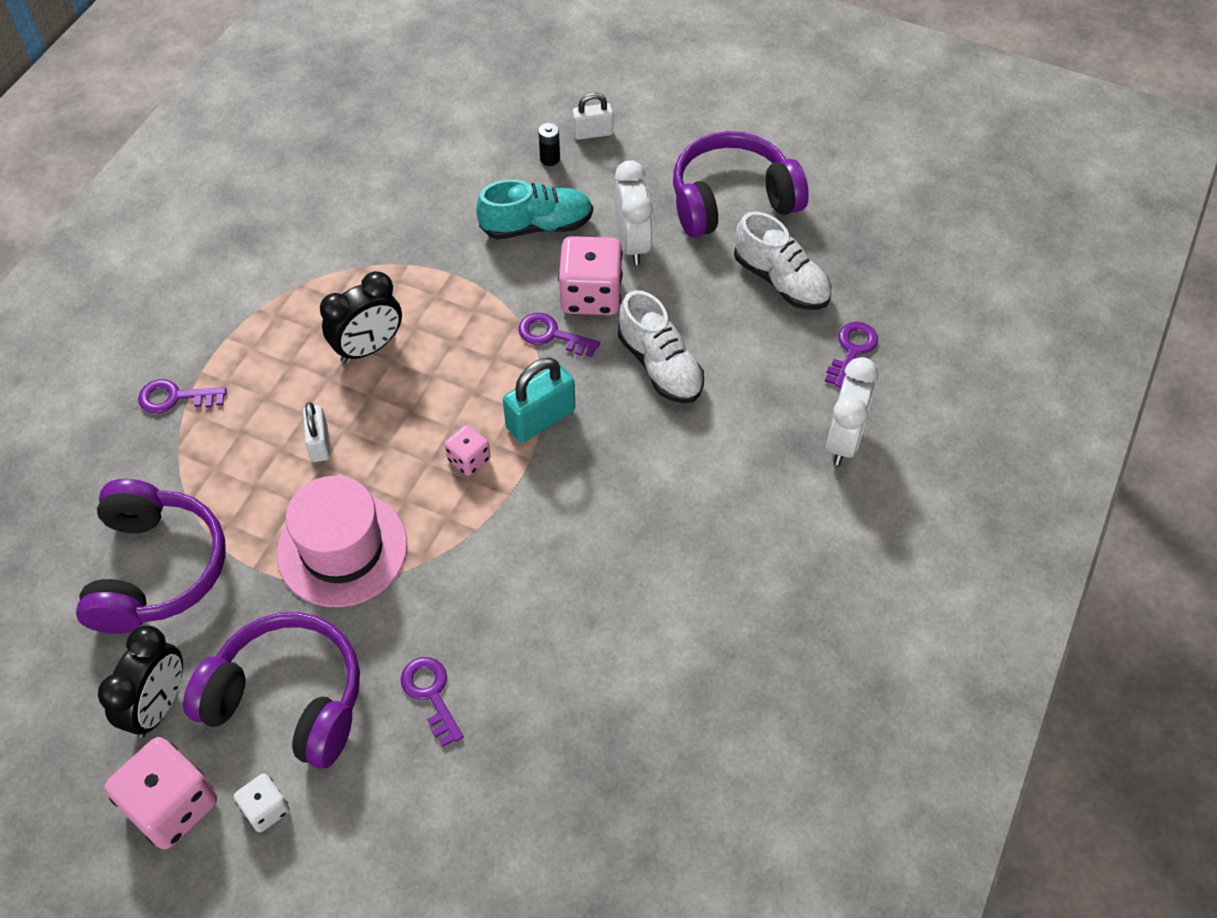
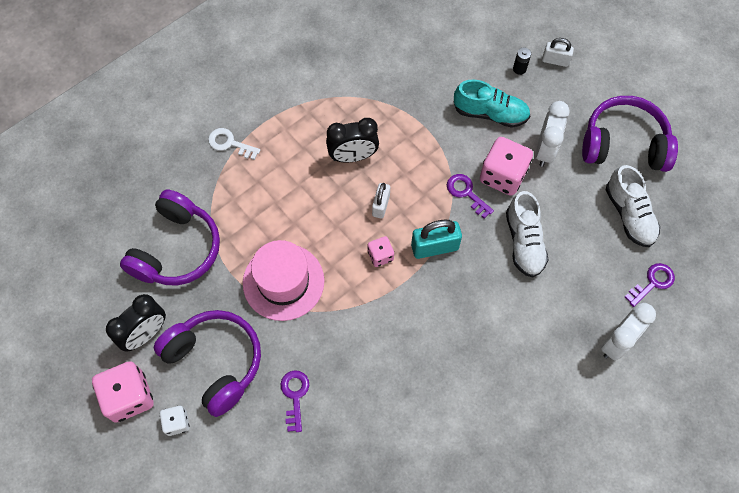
camera: 25 degrees right, 10 degrees up
purple key [138,379,227,414] -> white key [208,128,260,160]
white padlock [303,402,330,462] -> white padlock moved to [372,183,390,219]

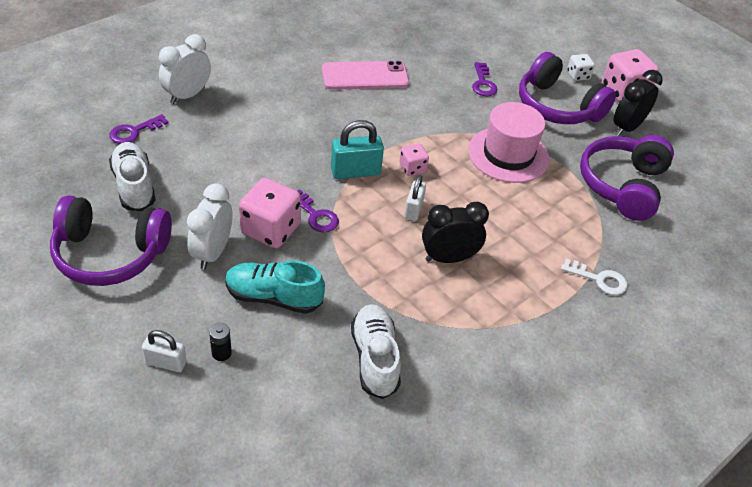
camera: 175 degrees right, 20 degrees down
white shoe [506,191,549,278] -> white shoe moved to [351,304,401,399]
none -> pink phone [322,61,409,90]

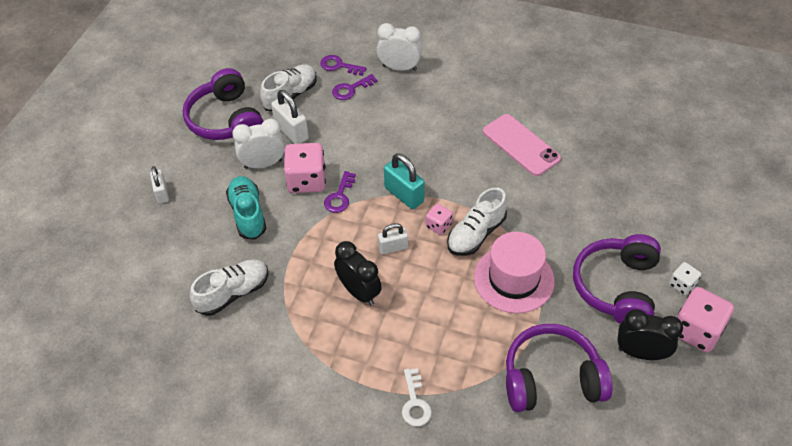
camera: 65 degrees right, 5 degrees up
black battery [209,323,232,361] -> none
purple key [472,62,497,96] -> purple key moved to [332,74,377,100]
none -> white padlock [271,90,309,144]
none -> white shoe [447,187,507,256]

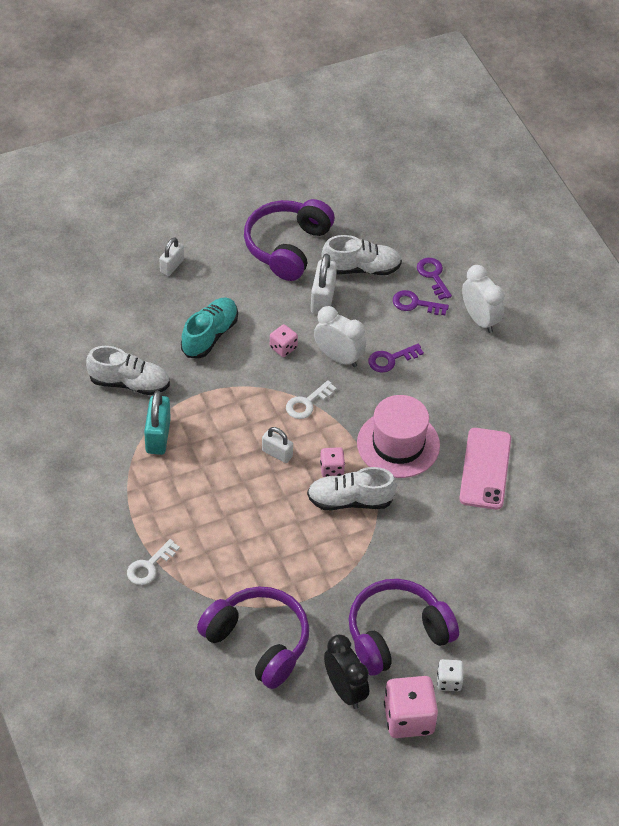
camera: 45 degrees right, 0 degrees up
white clock [232,119,285,169] -> white clock moved to [314,306,366,367]
pink dice [284,143,326,193] -> pink dice [270,324,298,357], size x0.53
purple key [324,171,356,213] -> purple key moved to [368,344,424,373]
black clock [334,241,382,306] -> none
turquoise padlock [384,153,425,209] -> turquoise padlock moved to [144,391,171,455]
pink hat [474,232,555,313] -> pink hat moved to [357,395,440,478]
none -> white key [286,380,337,419]

